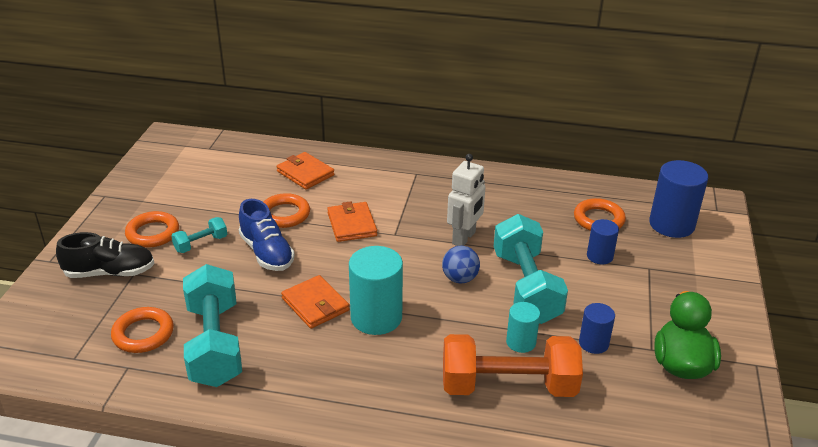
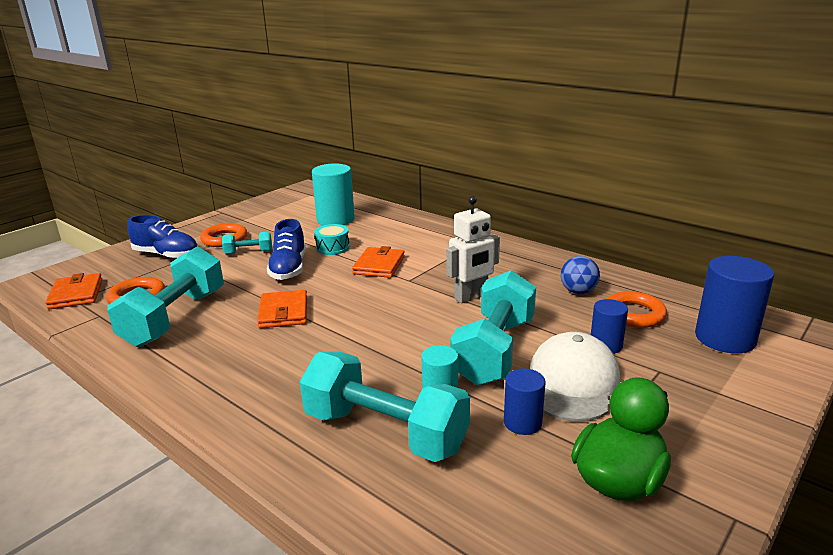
camera: 30 degrees right, 10 degrees down
black shoe [56,232,155,278] -> blue shoe [127,215,198,259]
orange ring [263,193,310,228] -> turquoise drum [314,224,350,255]
orange wallet [277,152,334,190] -> orange wallet moved to [45,273,103,309]
turquoise cylinder [349,246,403,335] -> turquoise cylinder moved to [312,163,355,225]
blue ball [442,246,480,284] -> blue ball moved to [561,256,600,294]
orange dumbbell [443,334,583,397] -> turquoise dumbbell [300,351,470,462]
none -> white cap [530,332,620,422]

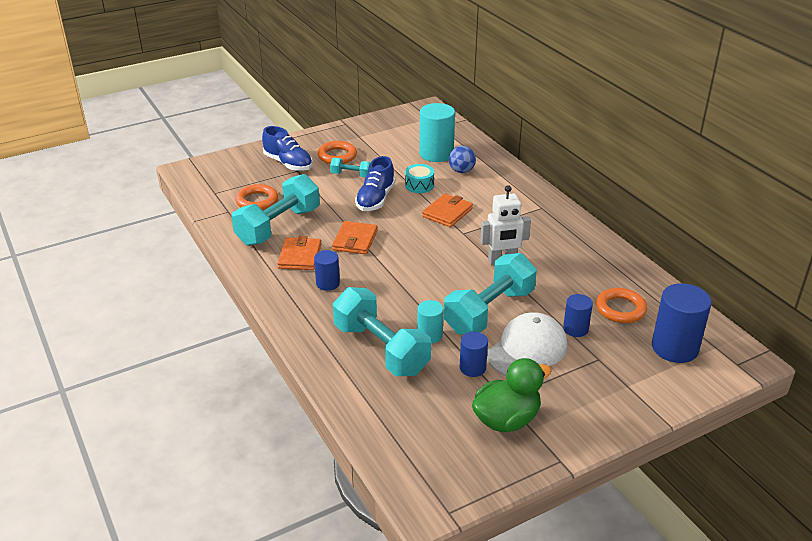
camera: 20 degrees right, 10 degrees up
orange wallet [45,273,103,309] -> orange wallet moved to [277,236,321,270]
blue ball [561,256,600,294] -> blue ball moved to [449,146,476,173]
none -> blue cylinder [314,250,340,291]

